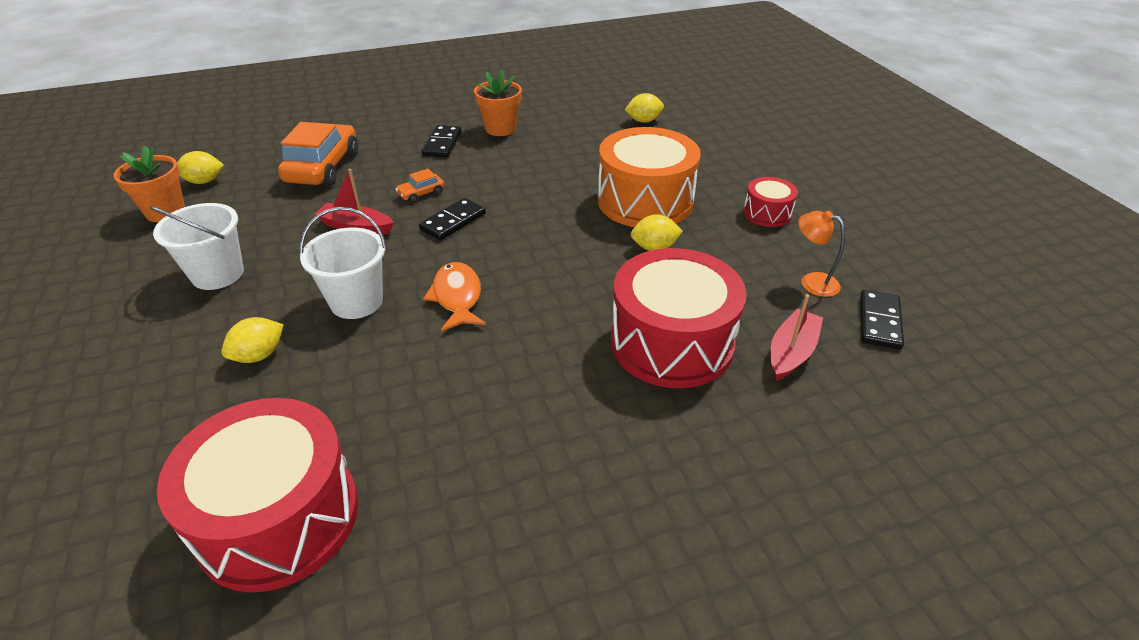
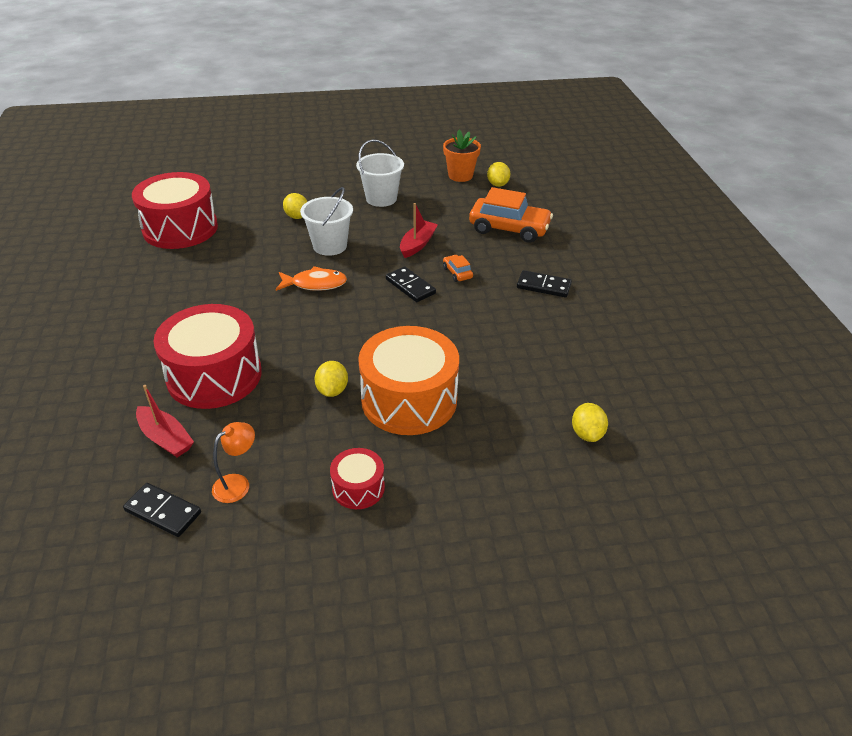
camera: 100 degrees right, 0 degrees up
orange flower pot [474,70,522,136] -> none

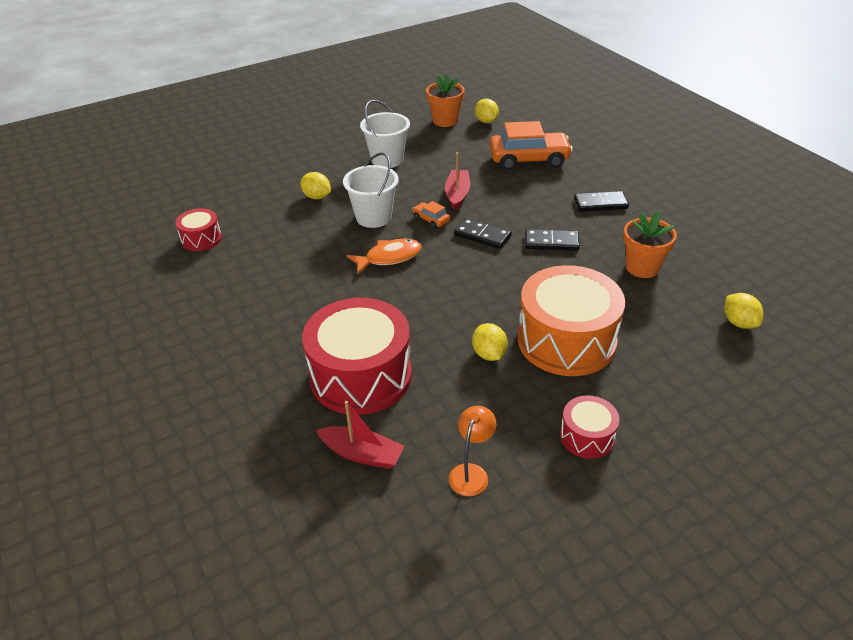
camera: 20 degrees left, 0 degrees up
black domino [123,483,201,537] -> black domino moved to [525,229,580,251]
red drum [132,172,218,249] -> red drum [175,208,222,251], size x0.49
orange car [443,255,473,282] -> orange car moved to [412,201,450,229]
none -> orange flower pot [623,212,677,278]

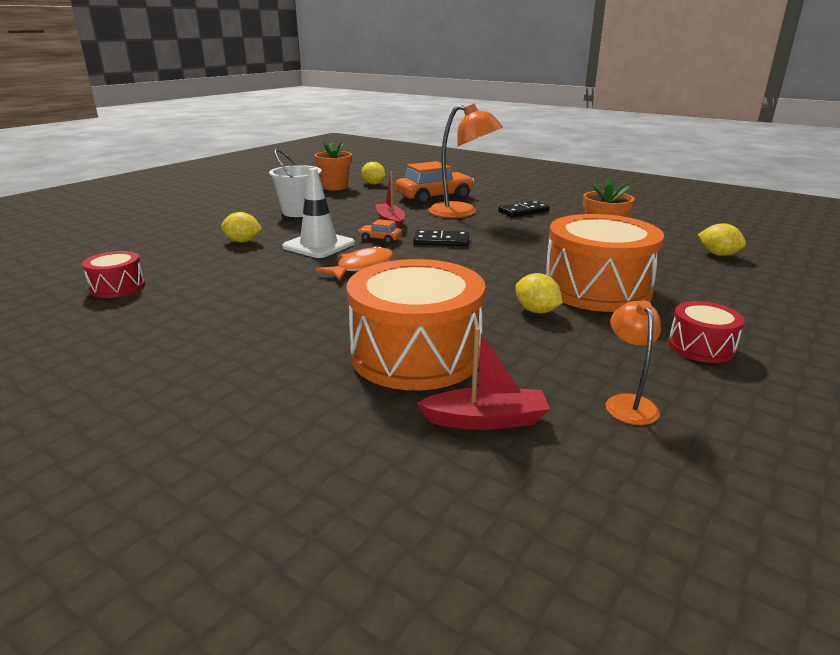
camera: 25 degrees left, 15 degrees down
red drum [302,298,412,415] -> orange drum [346,259,486,390]
white bucket [343,152,399,228] -> white traffic cone [282,168,355,258]
black domino [525,229,580,251] -> none
none -> orange lamp [428,104,503,218]

